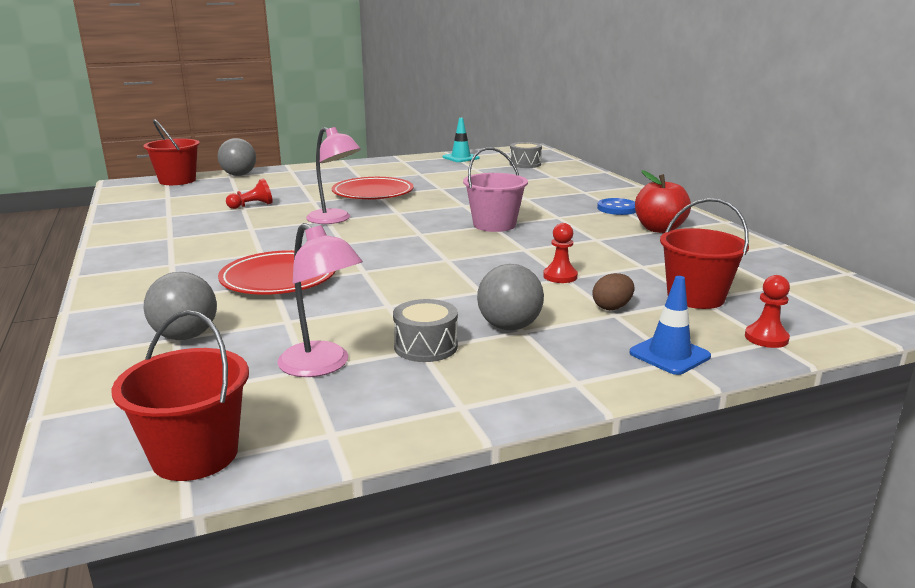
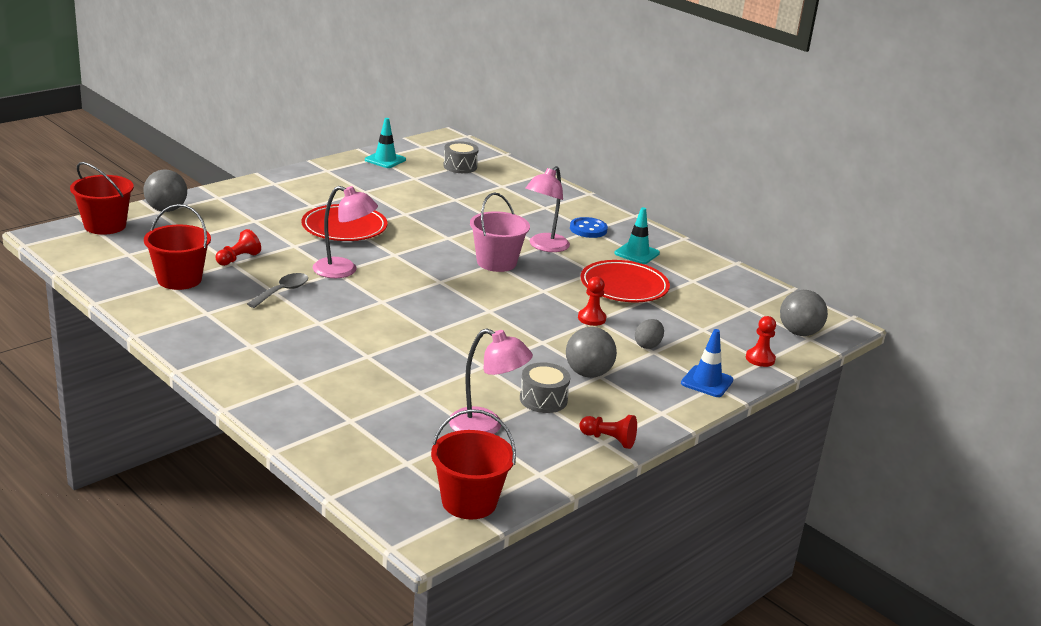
camera: 25 degrees left, 5 degrees up
grey ball [144,272,217,340] -> grey ball moved to [780,290,828,336]
red plate [218,250,335,295] -> red plate moved to [581,260,670,302]
brown egg [593,273,634,310] -> grey egg [635,319,664,349]
red apple [635,170,691,233] -> turquoise traffic cone [614,207,660,264]
red bucket [660,198,749,309] -> red bucket moved to [144,204,211,290]
none -> grey spoon [247,273,308,308]
none -> pink lamp [526,166,570,252]
none -> red pawn [579,415,637,449]

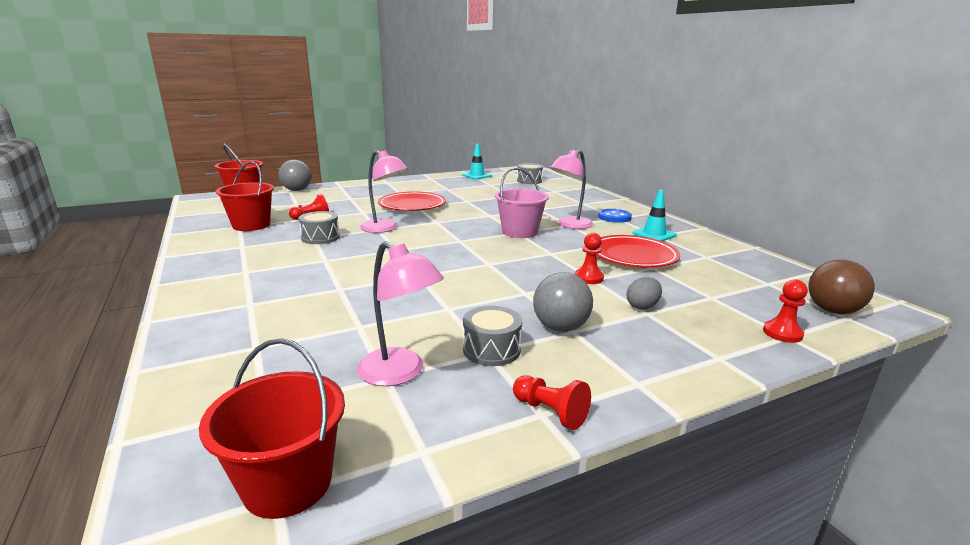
camera: 20 degrees right, 5 degrees down
grey spoon [247,273,308,308] -> grey drum [298,211,340,244]
blue traffic cone [681,329,733,397] -> none
grey ball [780,290,828,336] -> brown ball [808,260,875,314]

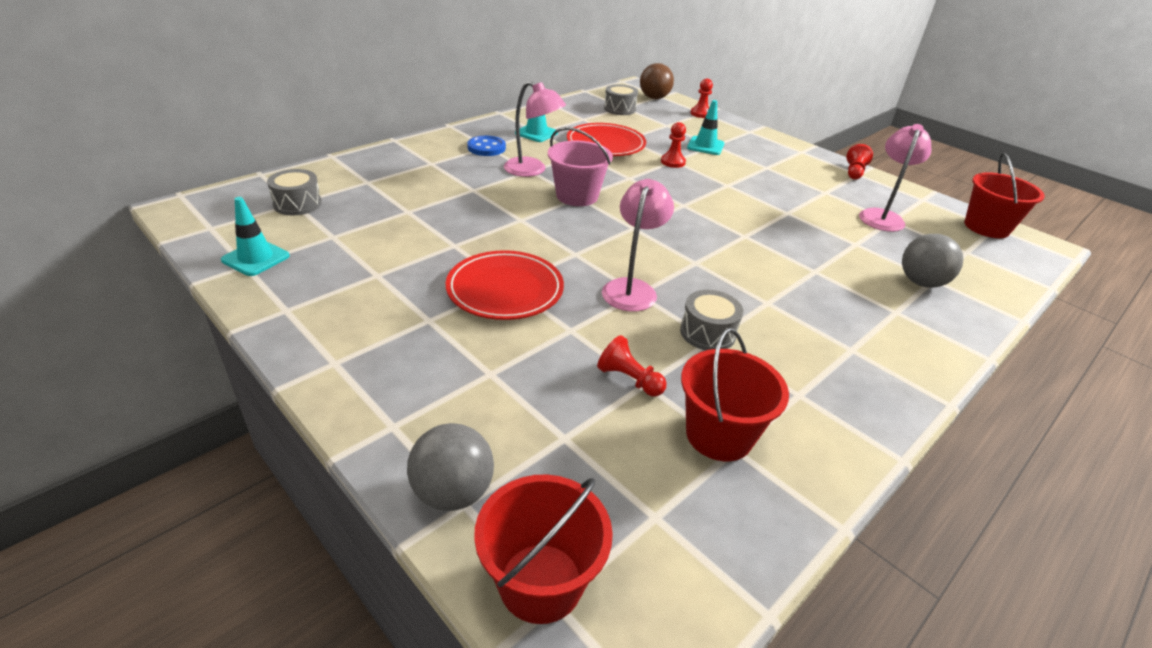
camera: 110 degrees left, 15 degrees up
grey drum [463,306,522,366] -> grey drum moved to [604,84,638,115]
grey ball [533,272,593,332] -> grey ball moved to [902,234,963,288]
grey egg [626,277,662,310] -> turquoise traffic cone [687,100,724,155]

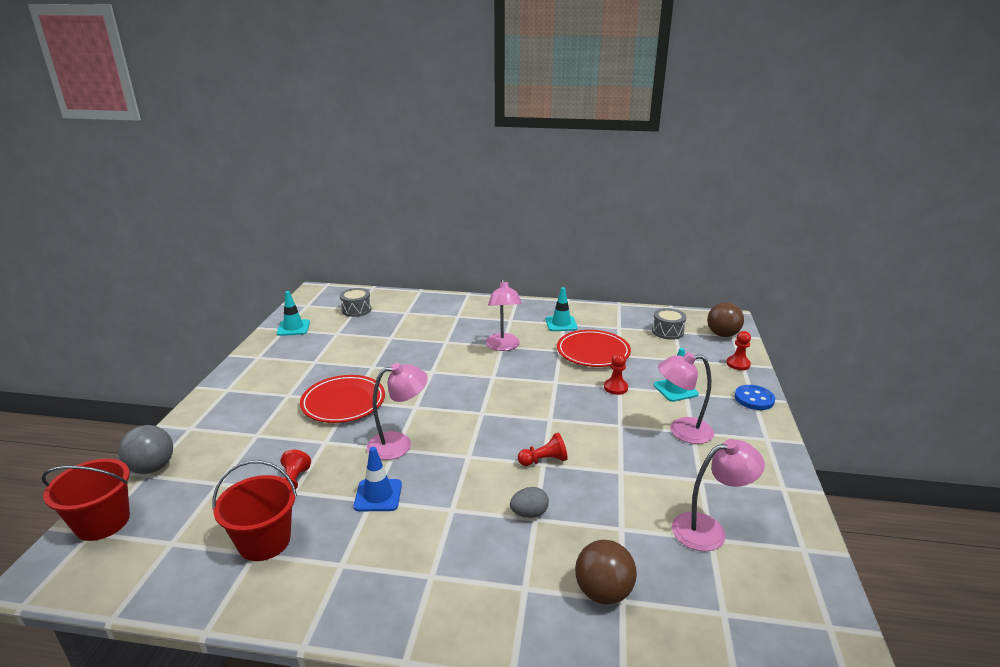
camera: 55 degrees right, 10 degrees down
blue button [467,136,506,156] -> blue button moved to [734,385,775,410]
pink bucket [548,127,613,206] -> none
grey drum [680,290,743,350] -> blue traffic cone [354,447,402,511]
red pawn [846,144,873,180] -> red pawn moved to [518,433,568,466]
grey ball [902,234,963,288] -> brown ball [575,540,637,604]
red bucket [964,153,1045,238] -> none
none -> grey egg [510,487,549,518]
none -> pink lamp [658,352,714,444]

